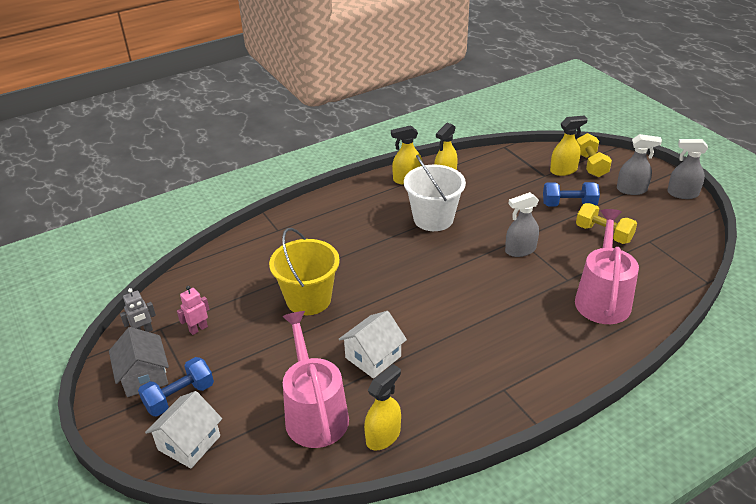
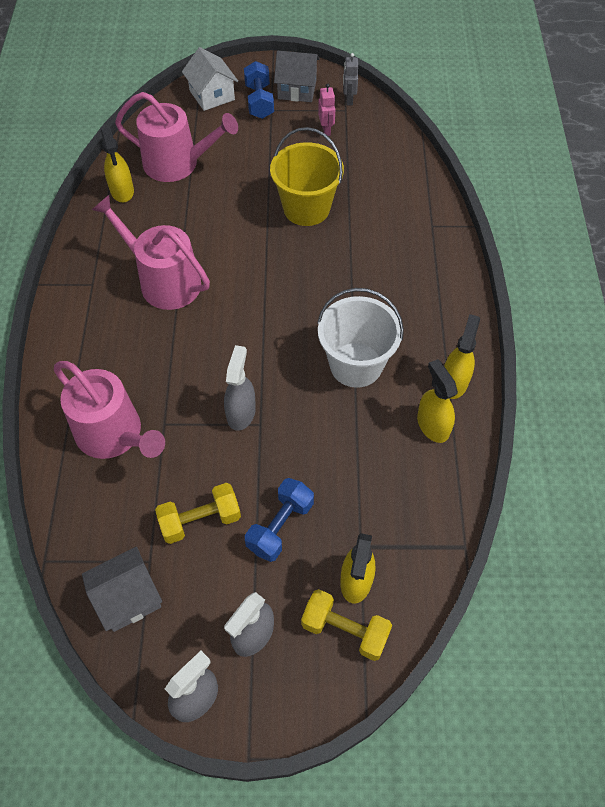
camera: 120 degrees right, 20 degrees up
white house [339,311,407,379] -> none
none -> grey house [82,547,162,632]
none -> pink watering can [92,195,210,310]

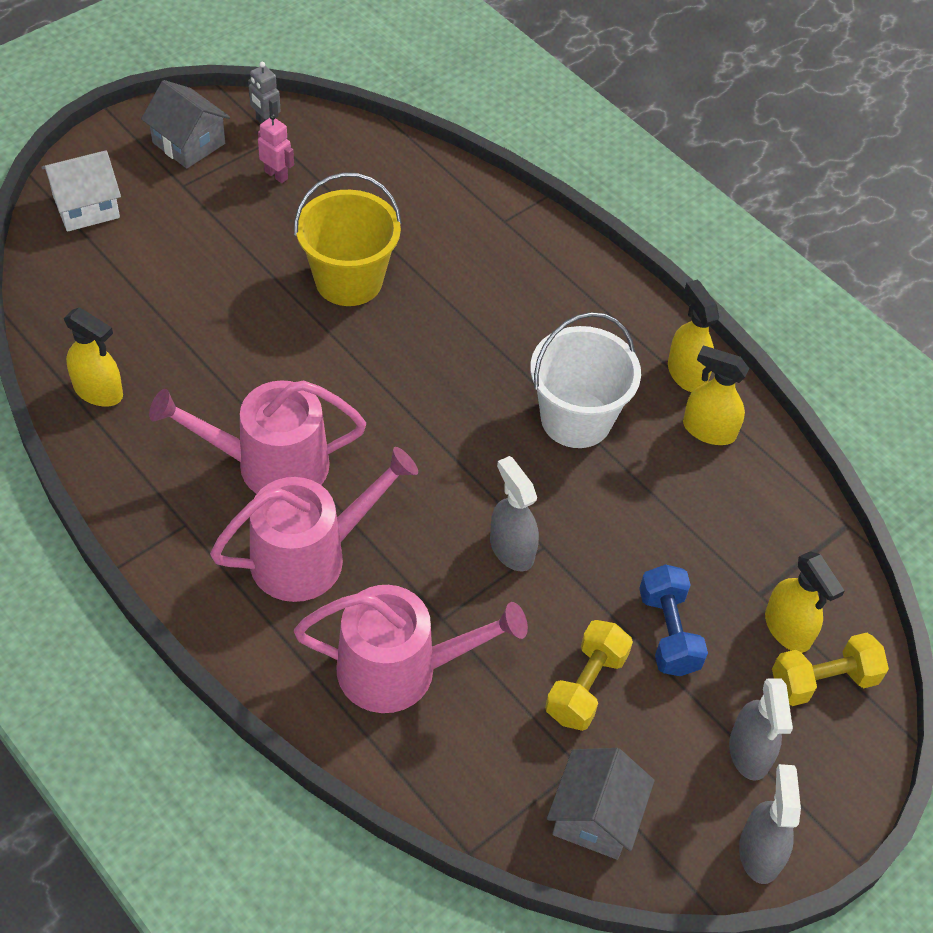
camera: 45 degrees left, 5 degrees down
pink watering can [115,92,238,182] -> pink watering can moved to [210,447,418,602]
white house [182,47,238,111] -> white house turned 45 degrees counterclockwise [41,150,121,232]
blue dumbbell [244,61,274,119] -> none
grey house [274,51,320,102] -> grey house turned 75 degrees clockwise [141,80,230,169]

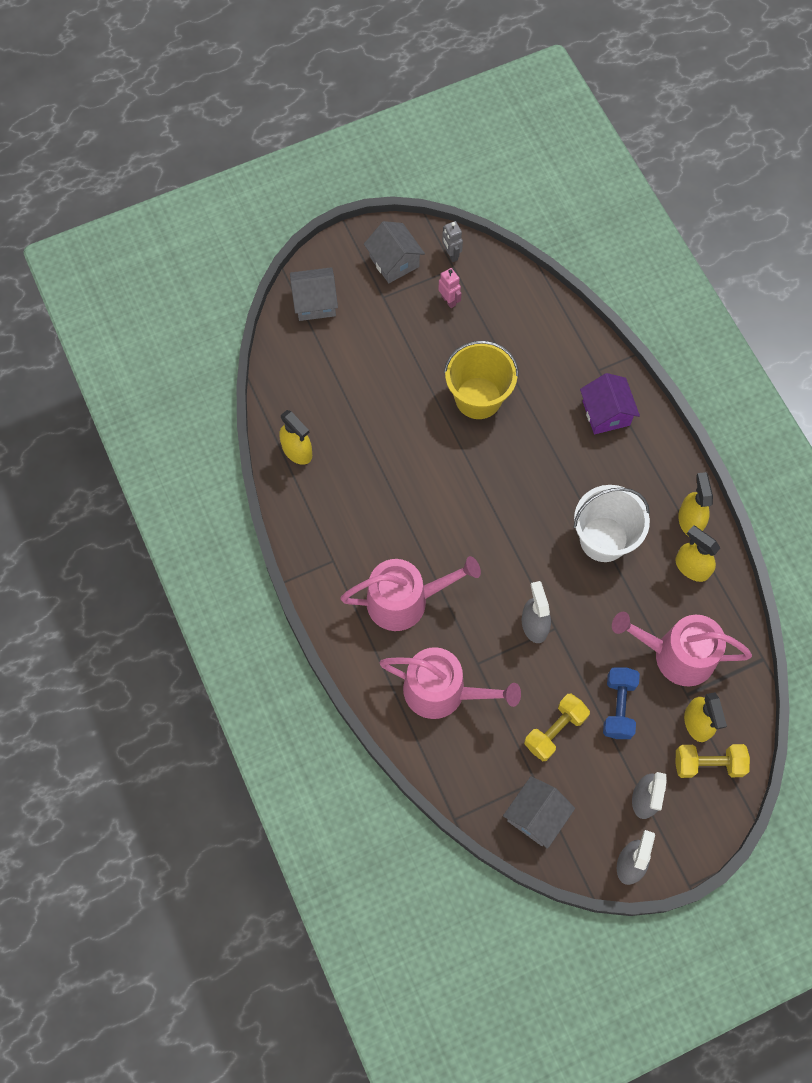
camera: 20 degrees right, 15 degrees up
white house [41,150,121,232] -> grey house [290,267,338,321]
pink watering can [149,380,366,494] -> pink watering can moved to [612,612,752,686]
none -> purple house [580,373,640,434]

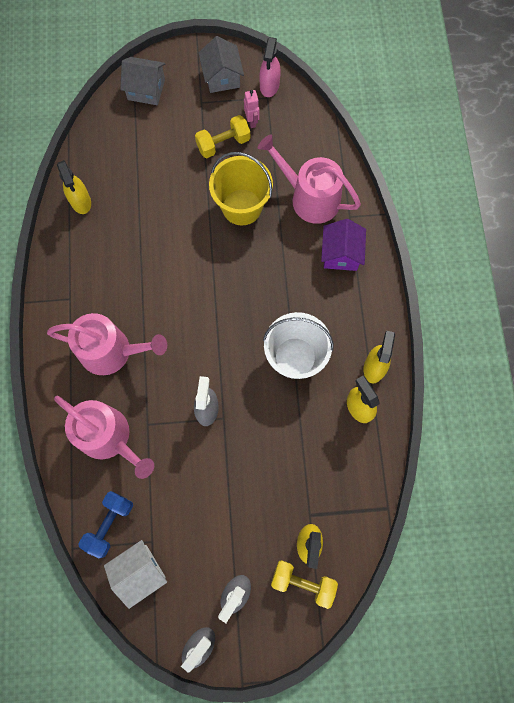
camera: 20 degrees right, 5 degrees up
grey robot [442,221,463,262] -> pink spray bottle [259,37,281,97]
grey house [503,776,575,849] -> white house [104,540,167,609]
yellow dumbbell [524,694,590,761] -> yellow dumbbell moved to [195,115,250,158]
blue dumbbell [603,667,640,739] -> blue dumbbell moved to [78,491,133,558]
pink watering can [612,612,752,686] -> pink watering can moved to [258,134,361,224]

